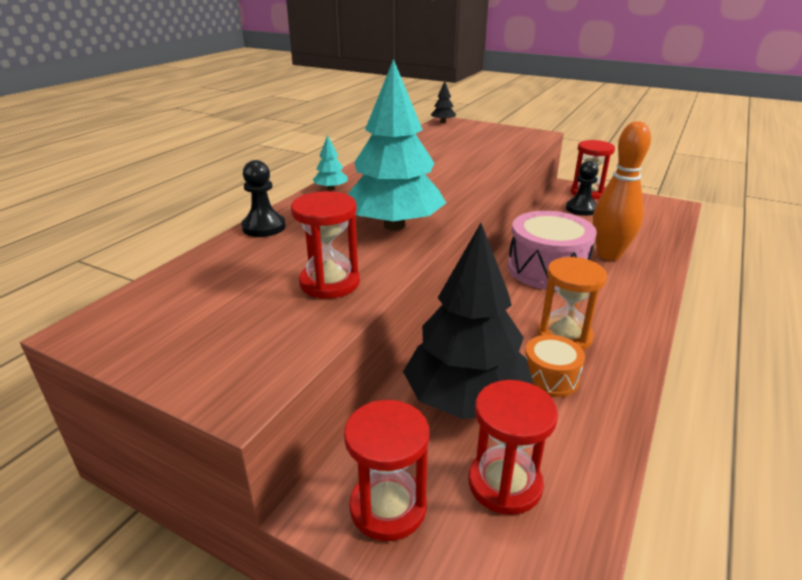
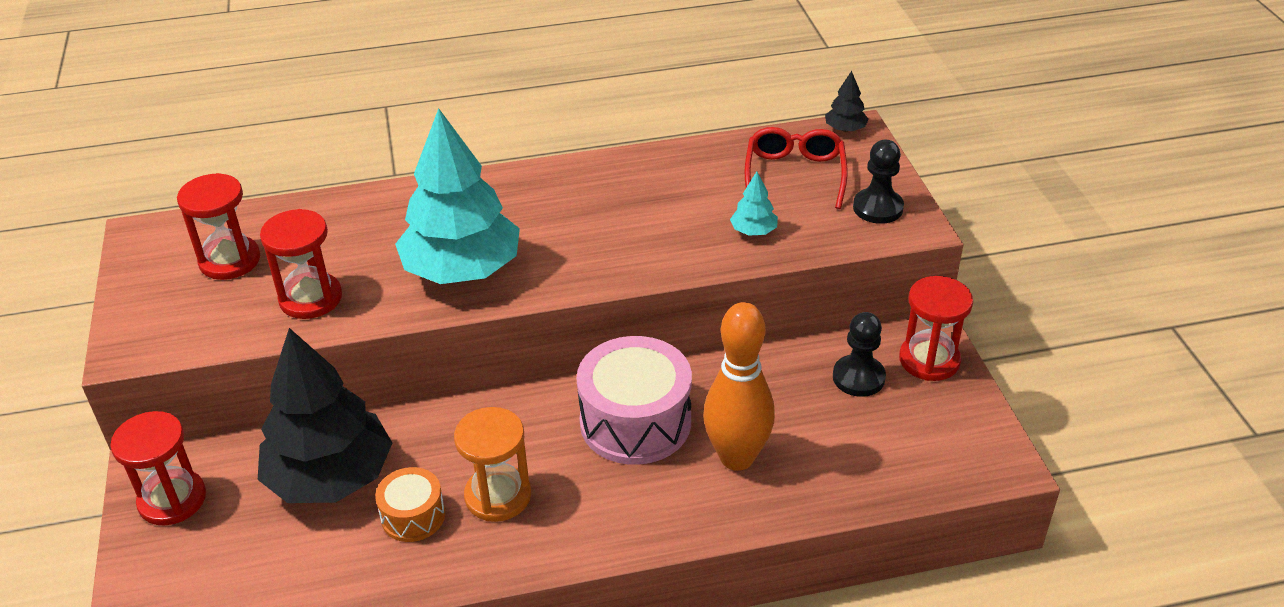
camera: 50 degrees right, 10 degrees up
black pawn [241,160,286,237] -> black pawn moved to [853,140,904,224]
turquoise tree [313,135,348,190] -> turquoise tree moved to [730,171,778,236]
red hourglass [468,380,558,515] -> red hourglass moved to [177,173,260,280]
none -> red glasses [745,127,848,209]

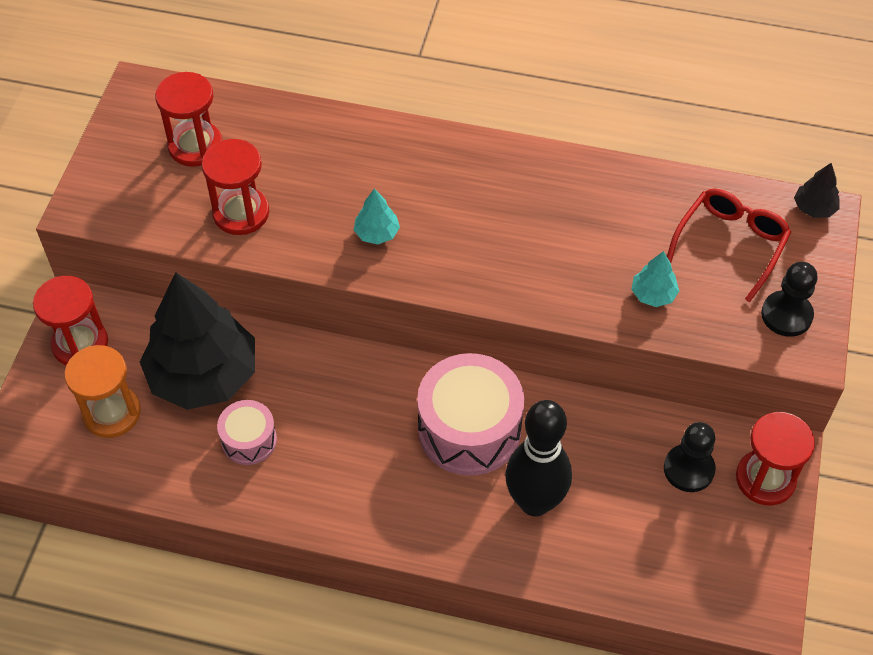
camera: 25 degrees right, 15 degrees up
orange drum [375,467,445,542] -> pink drum [217,400,277,465]
turquoise tree [395,108,520,284] -> turquoise tree [354,188,400,244], size x0.40
orange hourglass [454,407,531,522] -> orange hourglass moved to [64,345,141,438]
orange bowling pin [703,302,775,471] -> black bowling pin [505,400,572,516]

